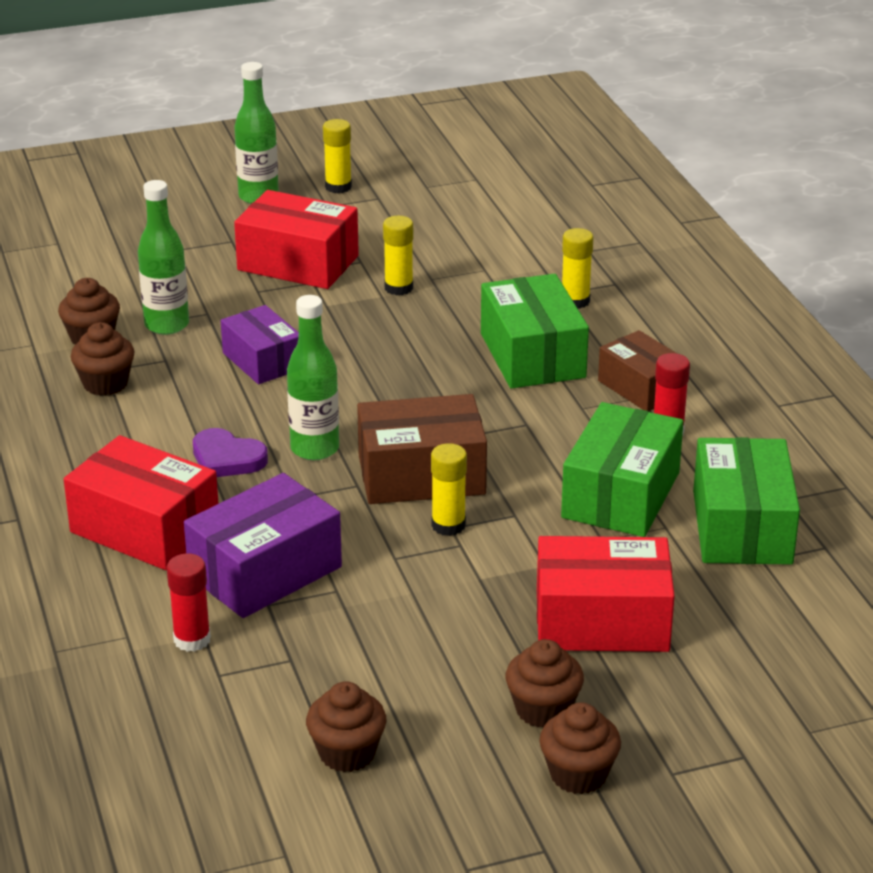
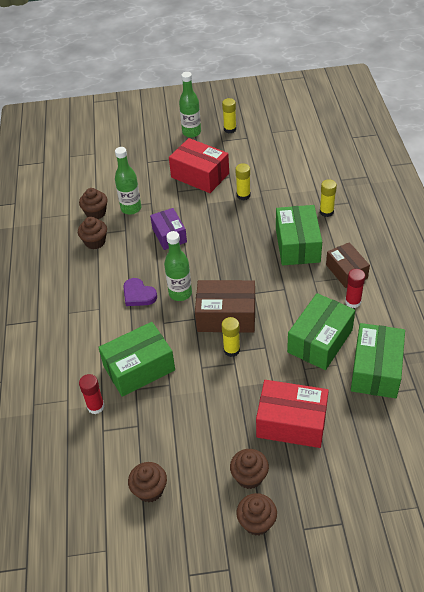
camera: 15 degrees right, 15 degrees up
red box [64,435,219,570] -> none
purple box [184,473,342,618] -> green box [98,322,175,397]

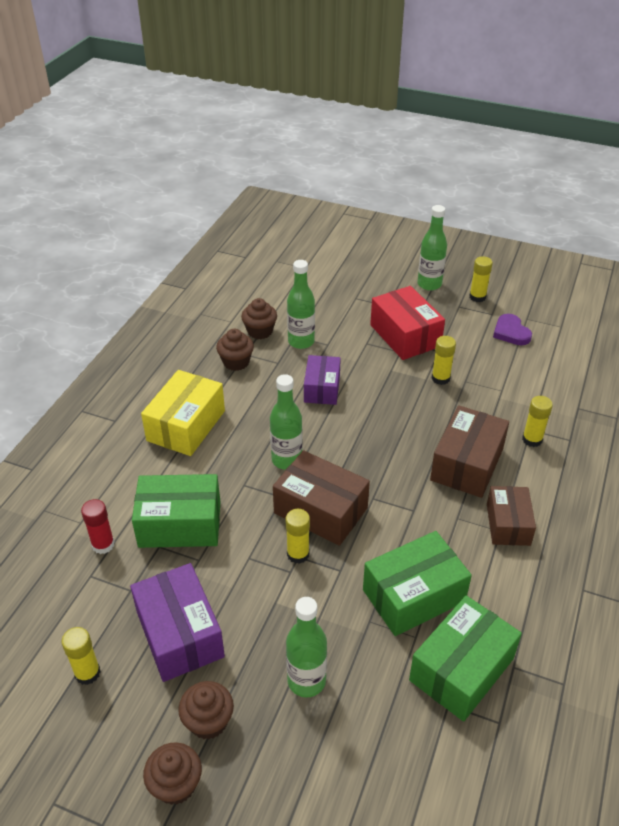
camera: 25 degrees right, 5 degrees down
purple heart [123,278,157,306] -> purple heart moved to [493,314,532,345]
brown cupcake [128,462,167,502] -> yellow glue stick [62,627,101,685]
red box [256,380,329,448] -> green bottle [286,597,327,697]
green box [276,205,322,265] -> brown box [430,405,509,498]
red glue stick [345,269,365,308] -> none
none -> purple box [130,563,225,682]
none -> yellow box [141,370,225,456]

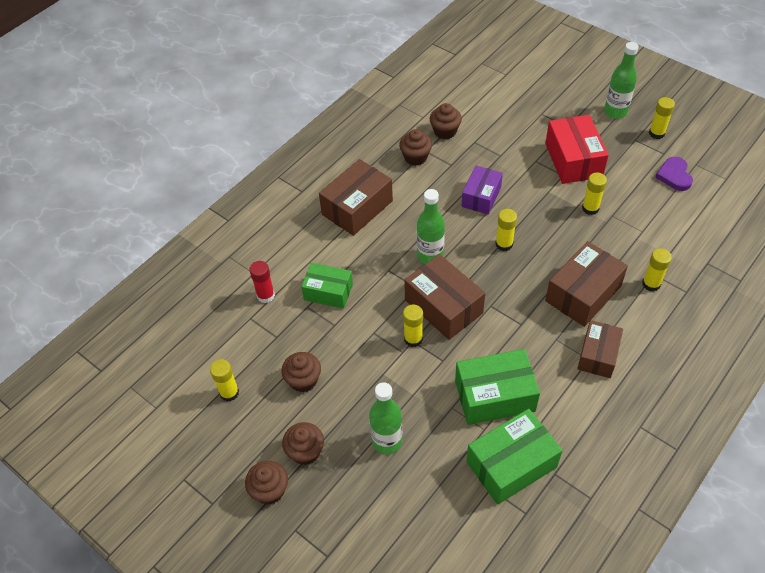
camera: 20 degrees right, 10 degrees up
purple box [130,563,225,682] -> brown cupcake [281,352,321,393]
green box [132,474,220,548] -> green box [301,263,353,309], size x0.66
yellow box [141,370,225,456] -> brown box [319,159,393,236]
green bottle [287,260,315,349] -> none
none -> yellow glue stick [495,209,517,251]

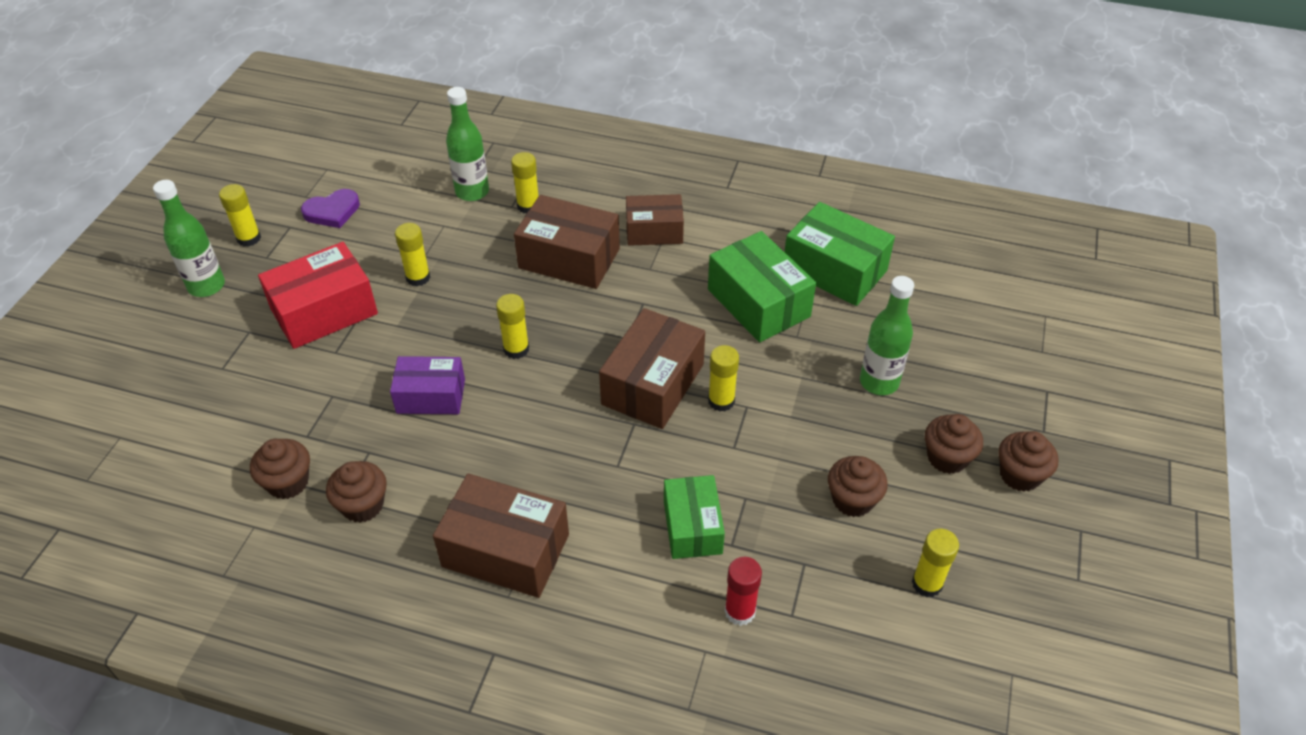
camera: 115 degrees left, 5 degrees down
green bottle [417,189,445,264] -> green bottle moved to [446,87,489,201]

